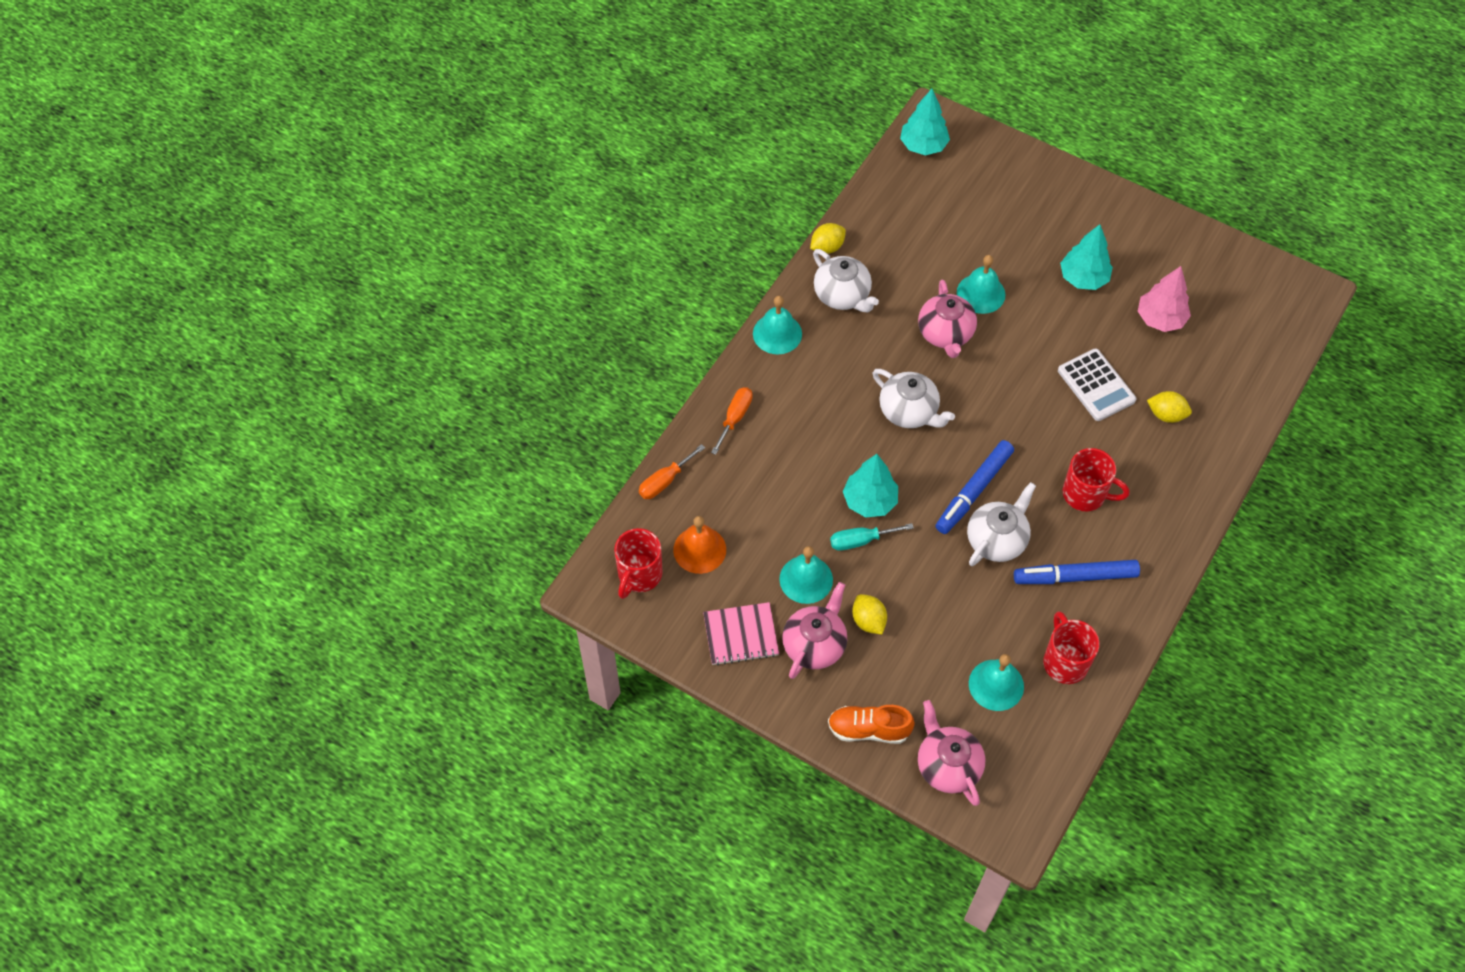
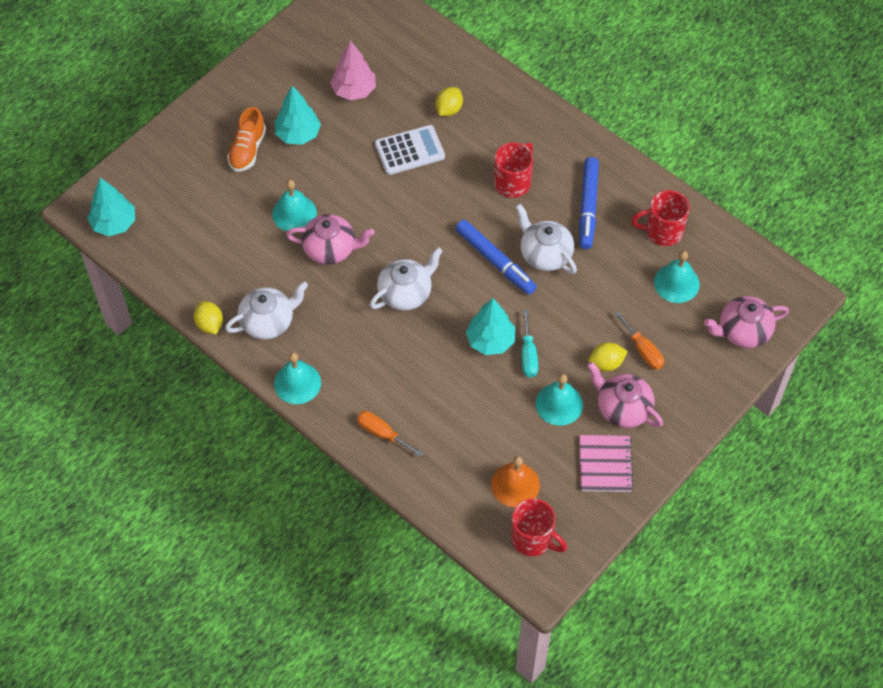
camera: 80 degrees left, 0 degrees up
orange screwdriver [639,444,705,499] -> orange screwdriver moved to [615,311,664,370]
orange shoe [828,705,915,744] -> orange shoe moved to [227,107,266,172]

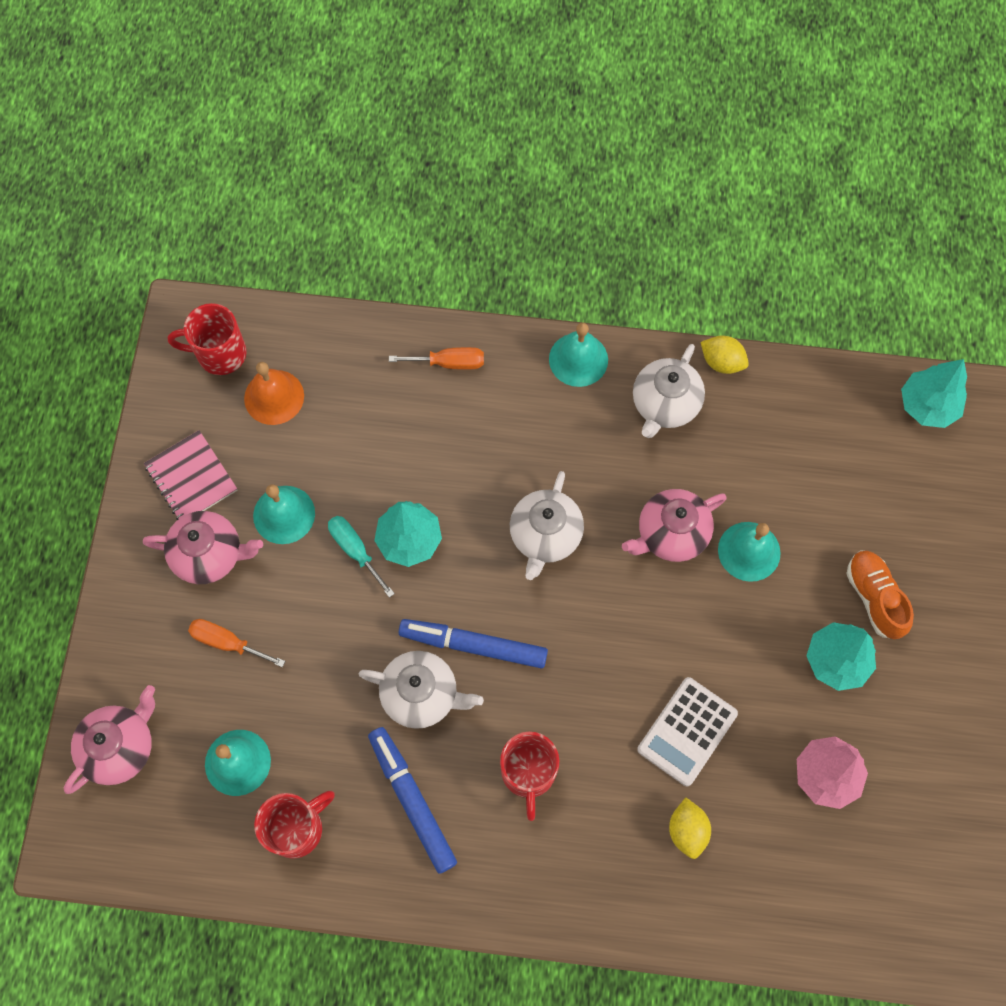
camera: 145 degrees right, 10 degrees up
yellow lemon [588,342,628,372] -> none

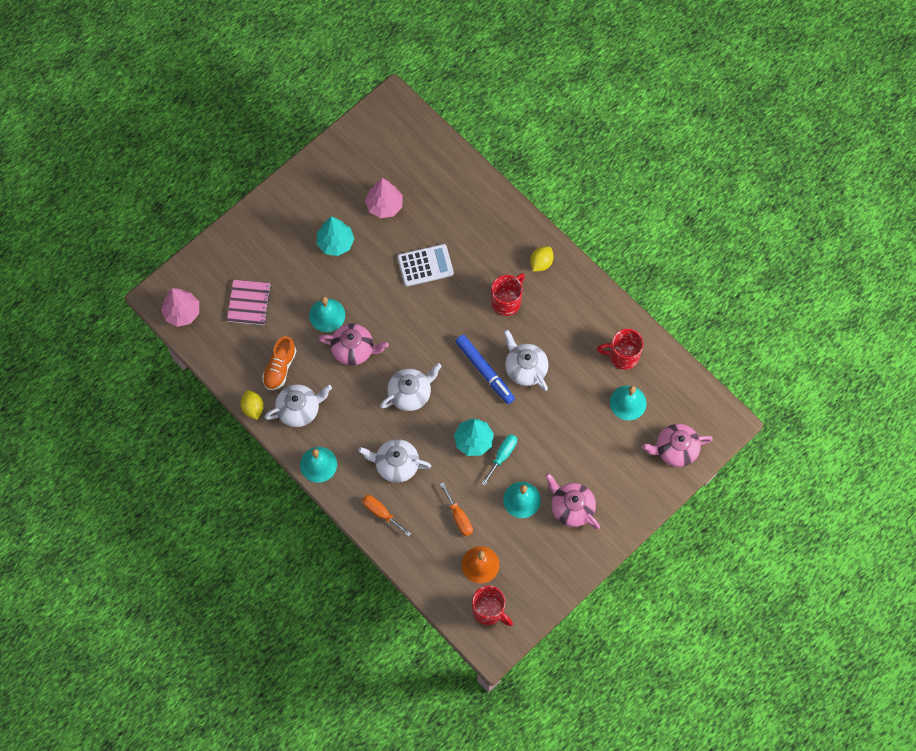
camera: 140 degrees left, 0 degrees up
pink notebook [144,430,238,520] -> pink notebook moved to [227,280,271,325]
orange screwdriver [188,619,285,667] -> orange screwdriver moved to [440,482,473,536]
turquoise screwdriver [328,516,395,598] -> turquoise screwdriver turned 150 degrees counterclockwise [482,434,517,486]
blue marker [368,727,457,874] -> none
yellow lemon [669,798,711,859] -> yellow lemon moved to [530,246,554,271]
orange shoe [846,550,914,639] -> orange shoe moved to [262,336,296,390]
turquoise tree [901,359,967,428] -> pink tree [161,288,199,327]
none -> white teapot [358,439,431,483]

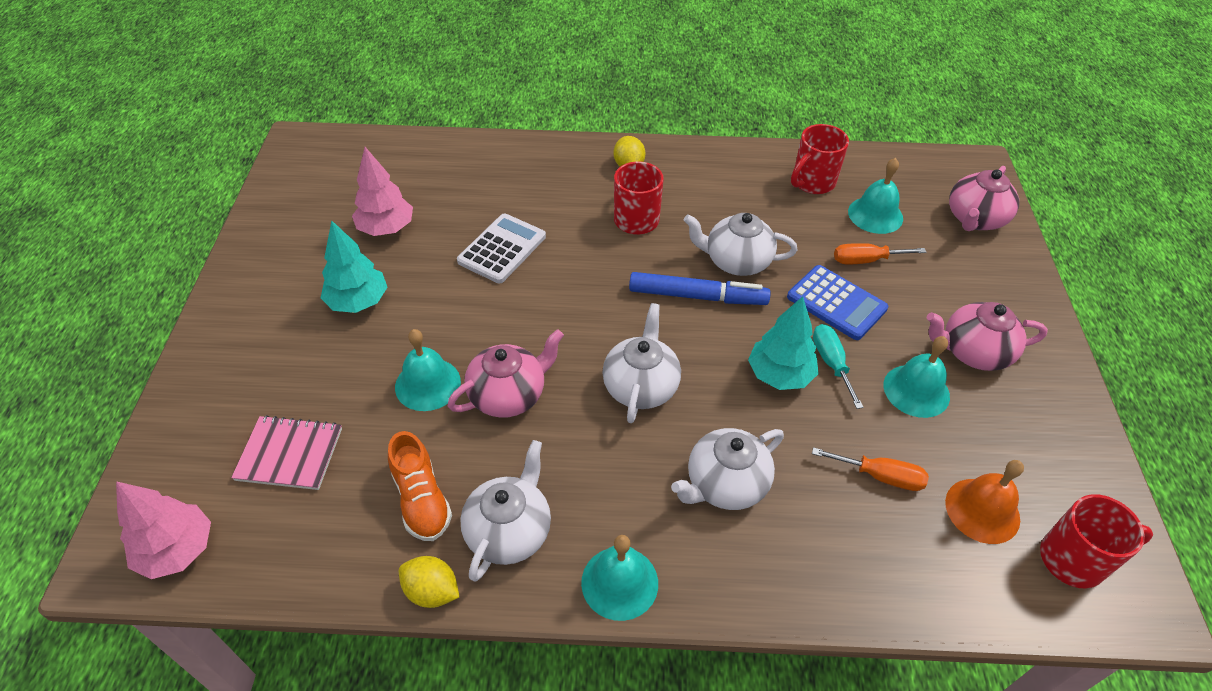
camera: 45 degrees left, 20 degrees down
pink notebook [227,280,271,325] -> pink notebook turned 45 degrees counterclockwise [231,415,342,490]
orange screwdriver [362,495,411,537] -> orange screwdriver moved to [834,243,926,264]
none -> blue calculator [787,265,888,340]

